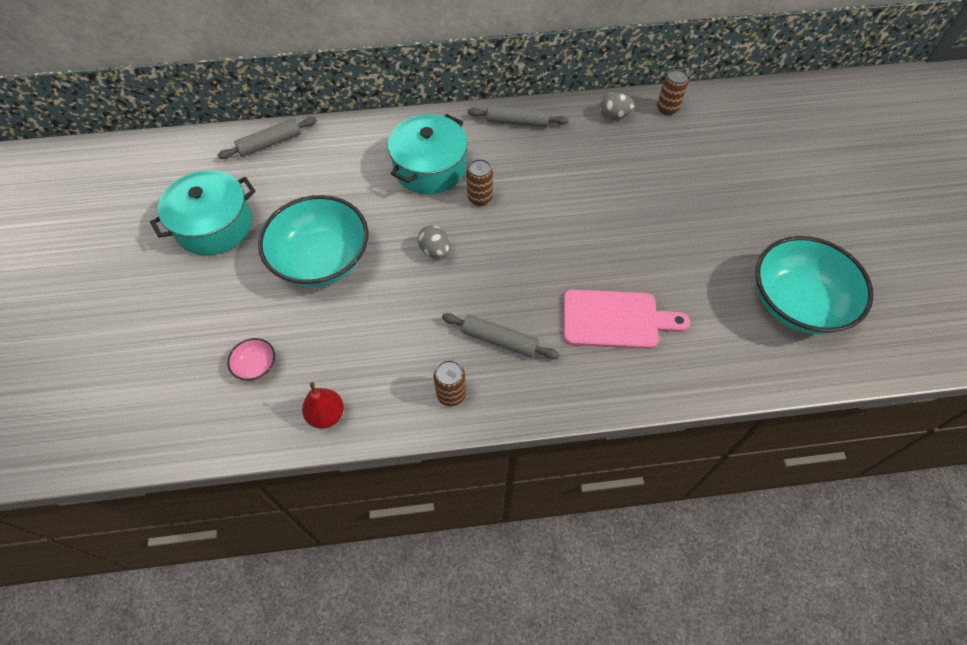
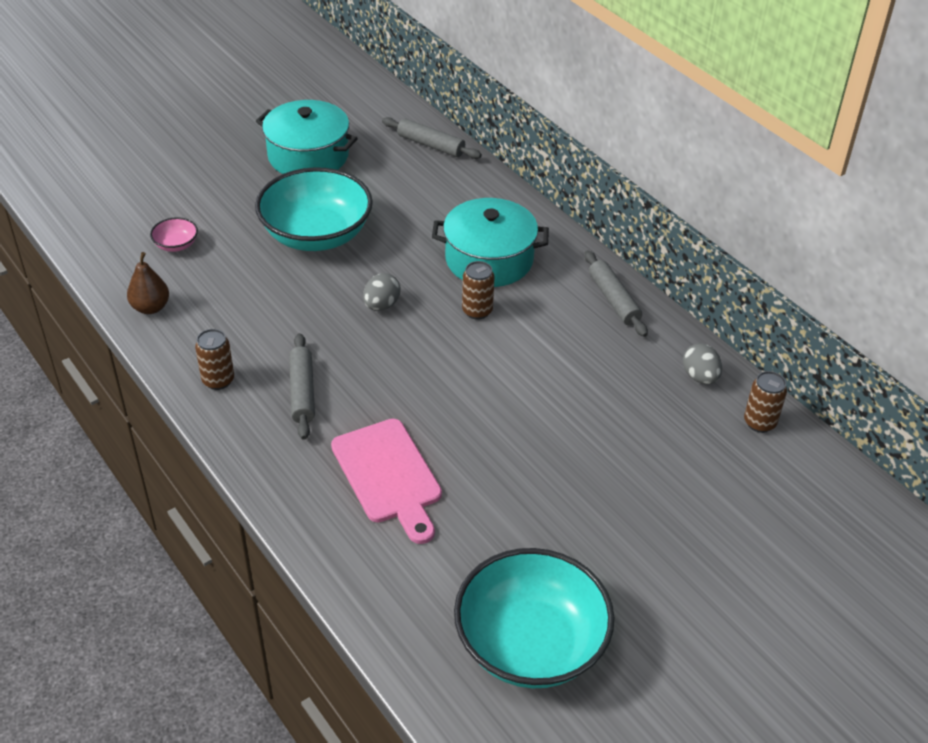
camera: 60 degrees right, 15 degrees down
red pear [302,382,344,429] -> brown pear [127,252,169,314]

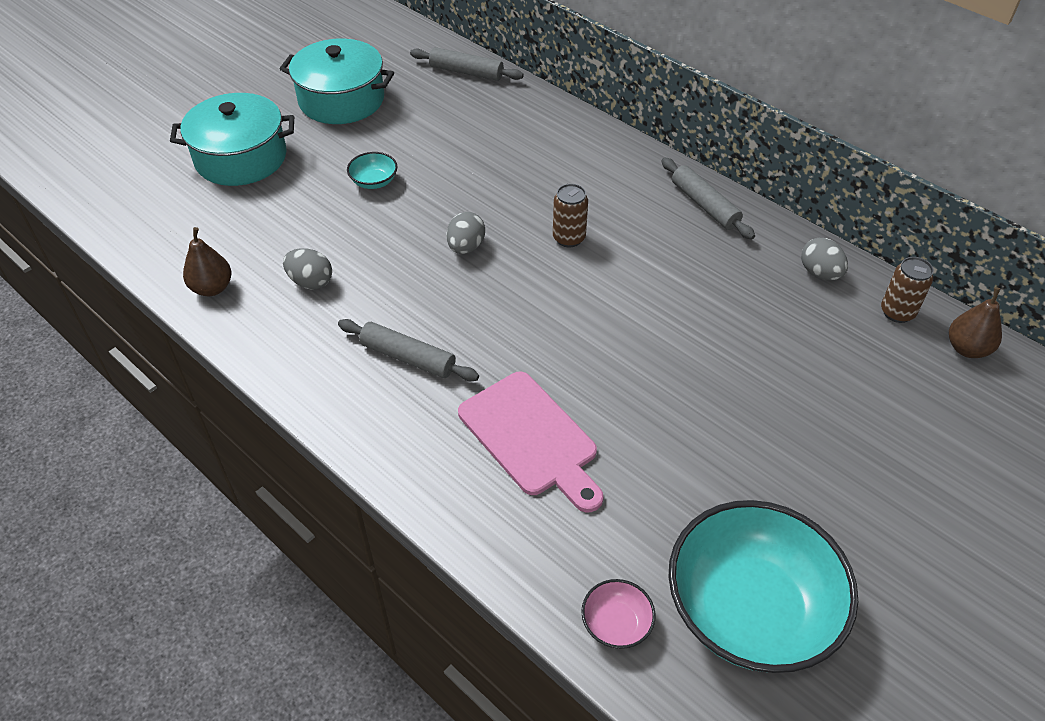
camera: 10 degrees left, 5 degrees up
pink bowl [150,217,198,252] -> pink bowl moved to [581,579,656,649]
brown can [195,329,234,390] -> none
turquoise bowl [255,167,373,251] -> turquoise bowl [347,152,397,189], size x0.40
grey rolling pin [289,333,315,440] -> grey rolling pin turned 45 degrees counterclockwise [338,319,479,381]
turquoise pot [432,198,549,287] -> turquoise pot moved to [170,93,294,186]
none -> grey egg [283,248,332,290]
none -> brown pear [949,287,1002,358]

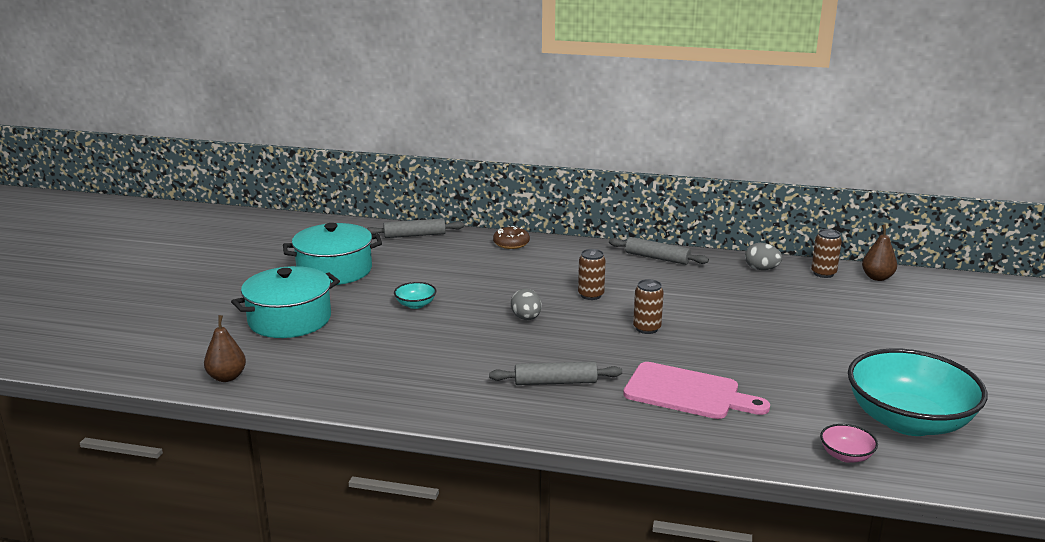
camera: 30 degrees left, 25 degrees down
brown pear [183,227,231,296] -> brown pear moved to [204,315,246,382]
grey egg [283,248,332,290] -> none
none -> brown donut [493,226,530,249]
none -> brown can [633,279,664,334]

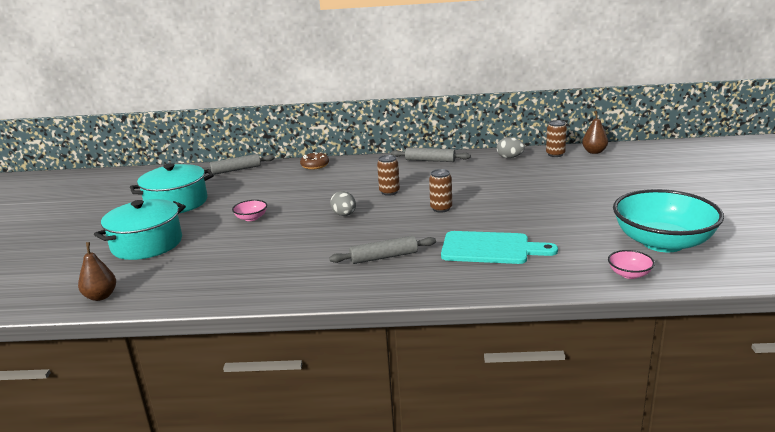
camera: 10 degrees left, 0 degrees up
turquoise bowl [394,282,437,309] -> pink bowl [232,200,267,221]
pink cutting board [623,362,770,419] -> turquoise cutting board [441,231,558,264]

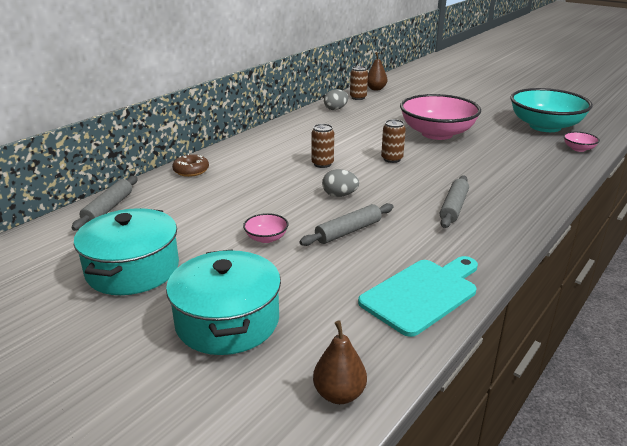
camera: 55 degrees left, 5 degrees up
grey rolling pin [391,147,471,162] -> grey rolling pin moved to [299,203,394,246]
turquoise cutting board [441,231,558,264] -> turquoise cutting board moved to [358,256,478,337]
none -> pink bowl [400,94,481,140]

